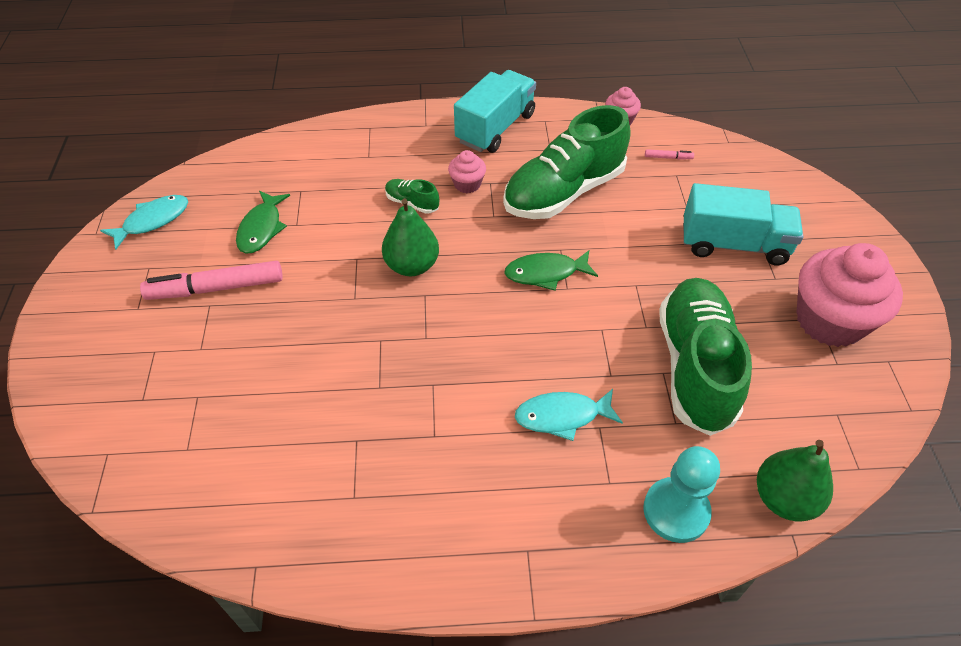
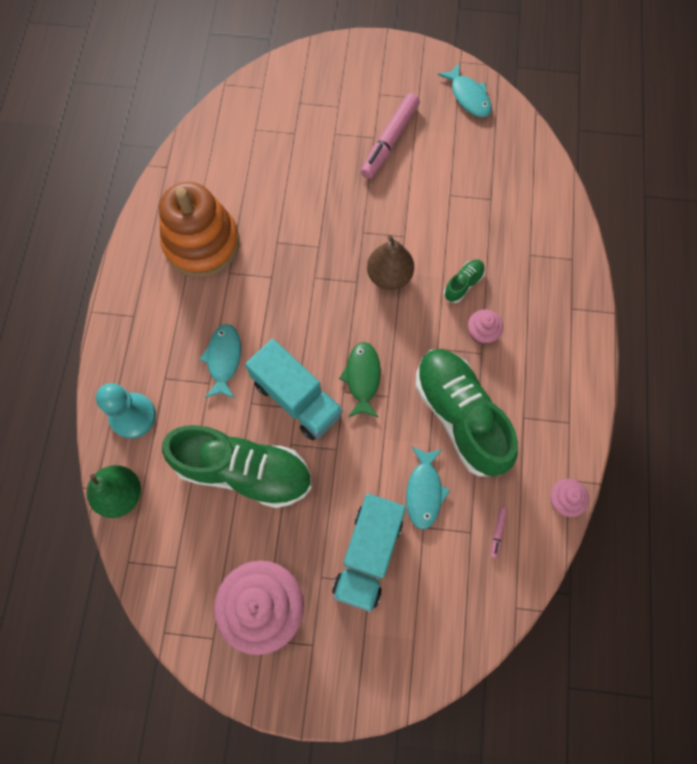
camera: 100 degrees right, 20 degrees up
pink marker [140,261,283,300] -> pink marker turned 150 degrees counterclockwise [361,93,420,179]
green fish [236,191,290,254] -> none
green pear [382,198,439,276] -> brown pear [367,236,414,290]
turquoise truck [454,70,536,153] -> turquoise truck moved to [245,339,343,441]
none -> orange stacking toy [159,182,240,277]
none -> turquoise fish [406,446,450,529]

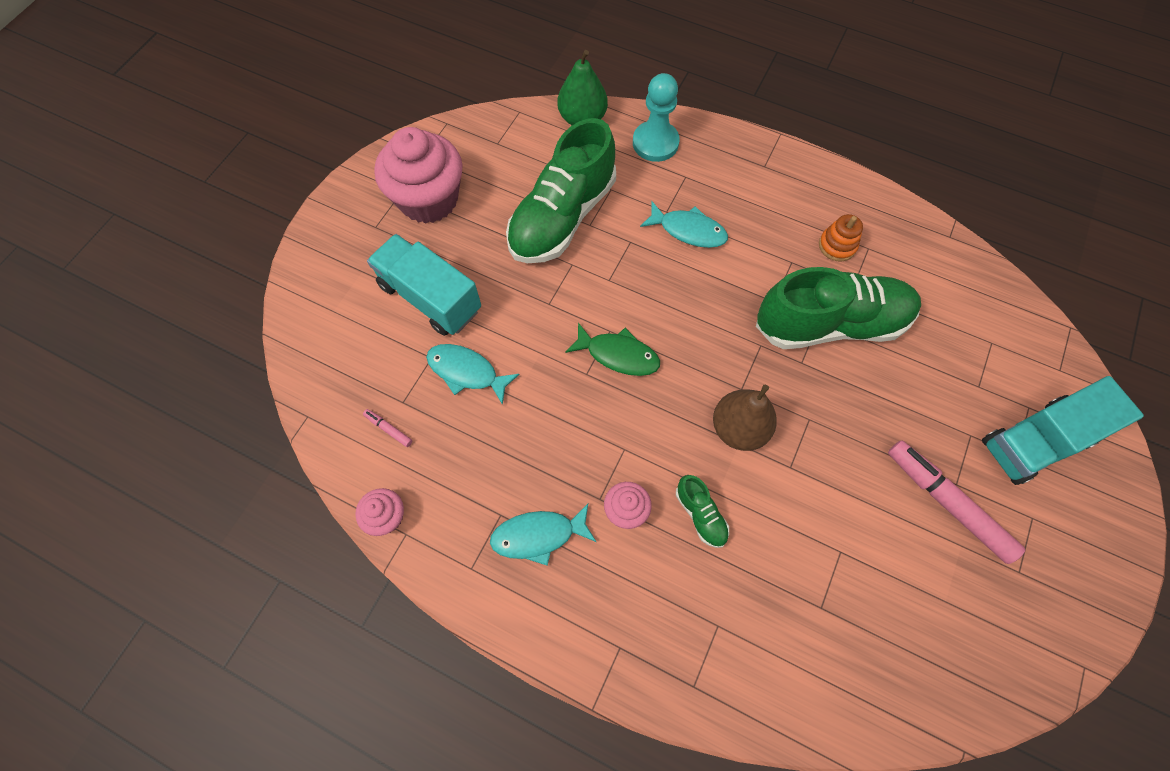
camera: 110 degrees right, 5 degrees down
orange stacking toy [159,182,240,277] -> orange stacking toy [819,214,863,261], size x0.42
turquoise truck [245,339,343,441] -> turquoise truck moved to [982,376,1144,485]
green shoe [415,349,518,477] -> green shoe moved to [756,267,921,349]
turquoise fish [438,64,492,117] -> turquoise fish moved to [490,504,596,566]

